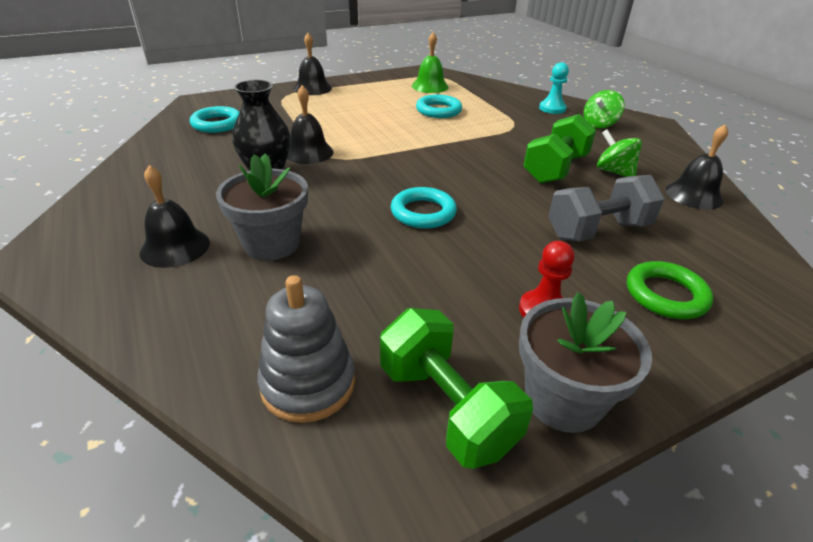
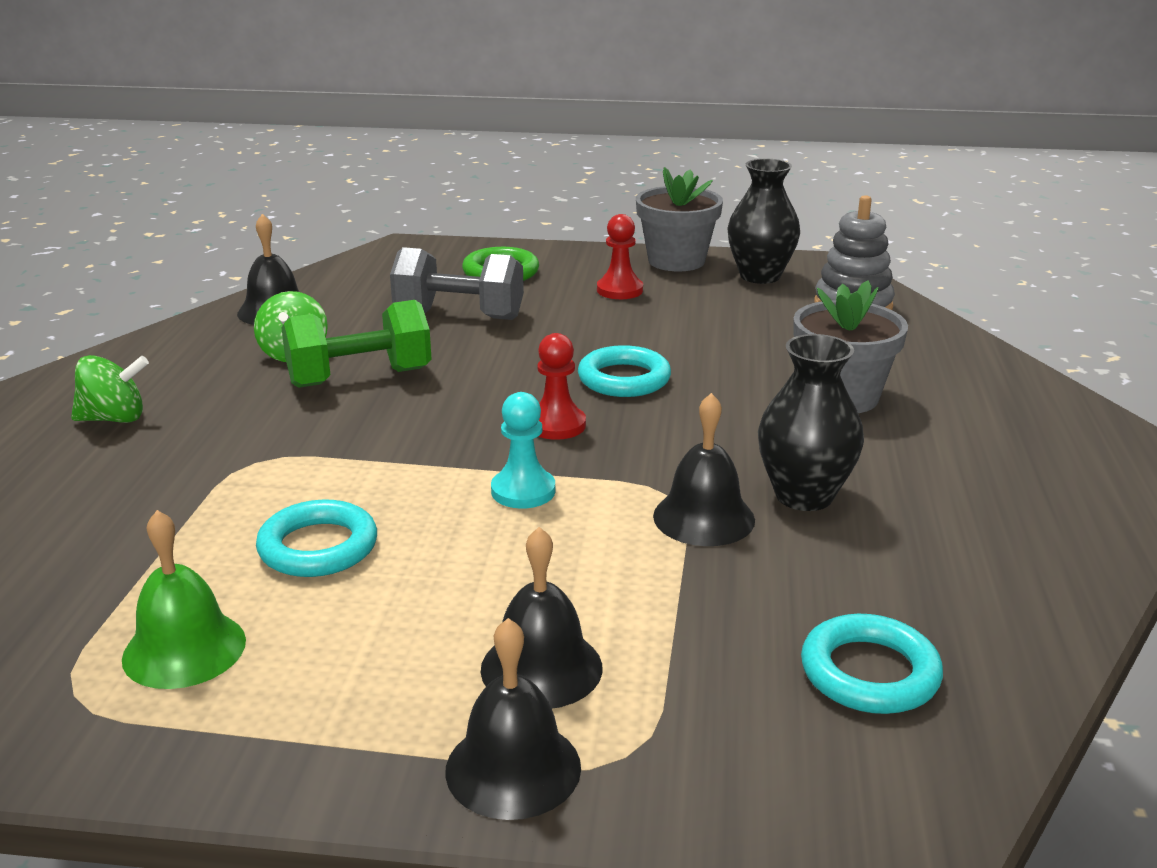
camera: 145 degrees left, 10 degrees down
black bell [140,165,210,268] -> black bell moved to [481,527,603,709]
green dumbbell [380,308,533,469] -> black vase [727,159,800,284]
turquoise pawn [539,62,569,114] -> turquoise pawn moved to [491,392,555,509]
none -> red pawn [538,333,586,440]

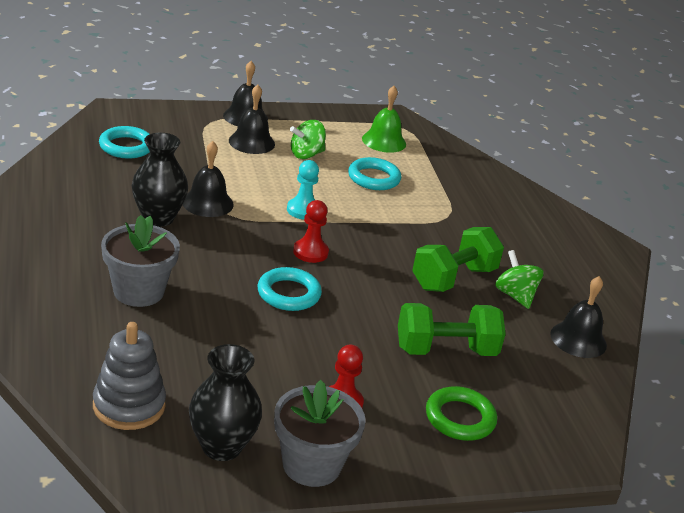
camera: 155 degrees right, 5 degrees up
green spinning top [71,355,149,423] -> green spinning top moved to [290,120,326,159]
grey dumbbell [390,247,524,320] -> green dumbbell [398,303,506,356]

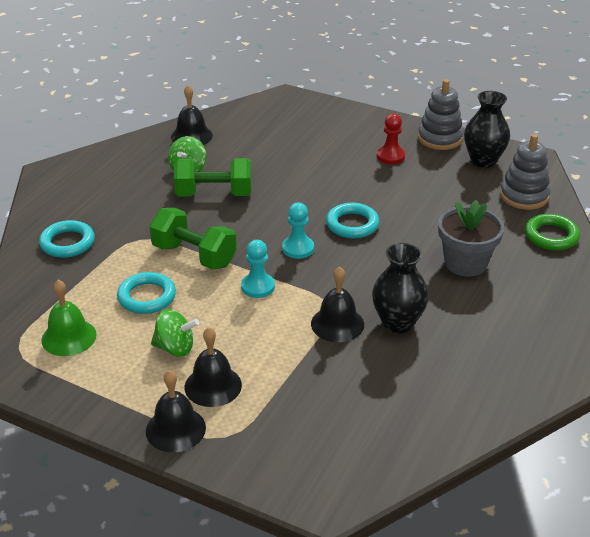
camera: 135 degrees left, 5 degrees up
turquoise ring [99,126,150,159] -> turquoise ring moved to [39,220,95,258]
grey flower pot [274,380,366,487] -> grey stacking toy [418,79,464,150]
red pawn [293,200,329,263] -> turquoise pawn [282,203,314,259]
green dumbbell [398,303,506,356] -> green dumbbell moved to [149,208,236,269]
green ring [426,386,497,441] -> green ring moved to [525,214,580,251]

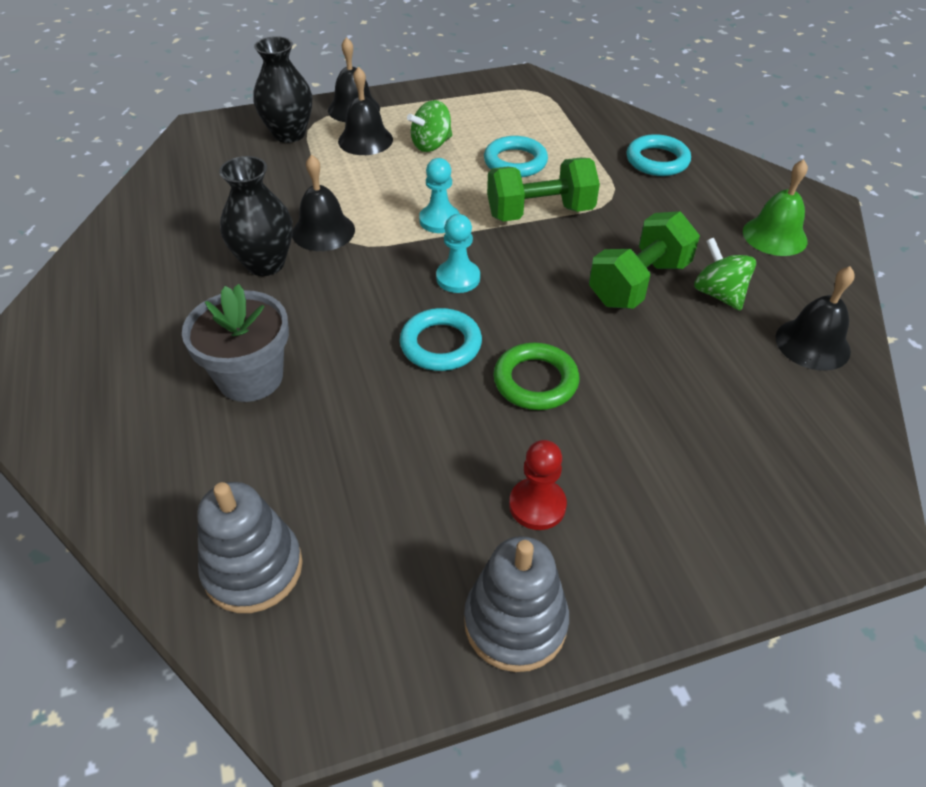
camera: 135 degrees right, 10 degrees up
green bell [41,280,97,356] -> green bell moved to [743,159,808,256]
black vase [464,91,510,168] -> black vase moved to [253,36,312,143]
green ring [525,214,580,251] -> green ring moved to [493,343,579,410]

